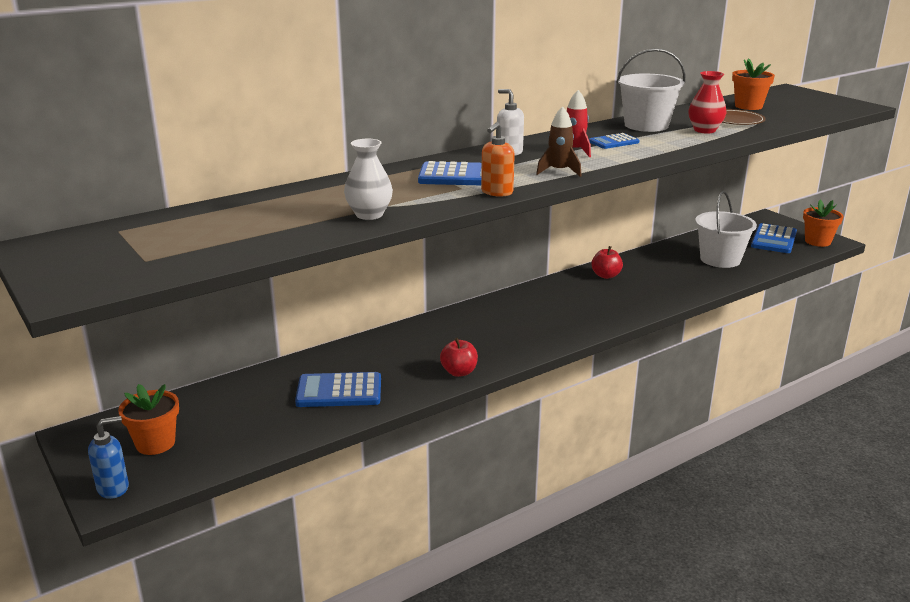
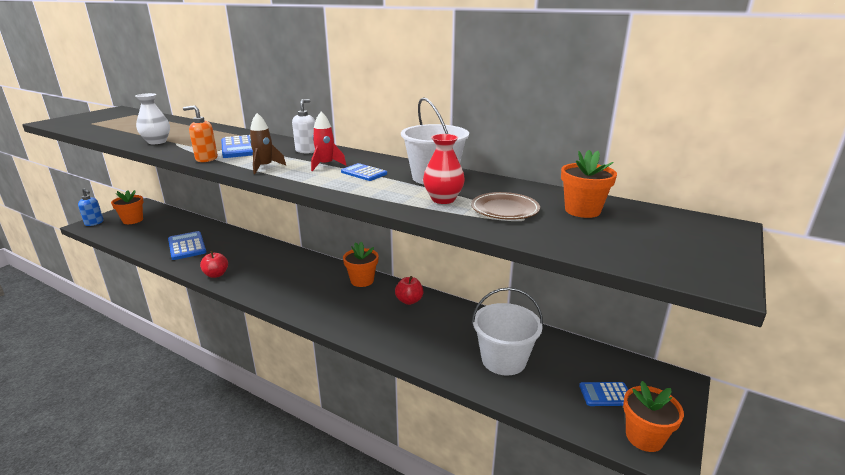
camera: 65 degrees right, 0 degrees up
blue calculator [751,223,797,253] -> blue calculator [579,382,628,406], size x0.60
none -> orange flower pot [343,242,379,287]

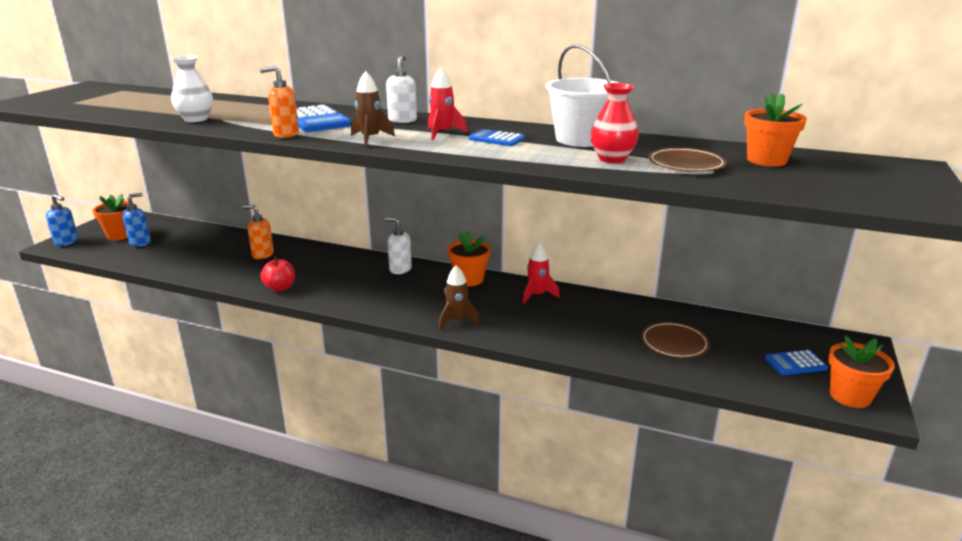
camera: 10 degrees left, 0 degrees up
blue calculator [168,231,206,260] -> none
red apple [395,276,423,305] -> red rocket [523,243,560,304]
white bucket [472,287,543,376] -> brown plate [641,322,710,358]
none -> blue soap dispenser [122,193,151,247]
none -> orange soap dispenser [243,205,274,259]
none -> white soap dispenser [385,218,412,274]
none -> brown rocket [438,265,480,330]

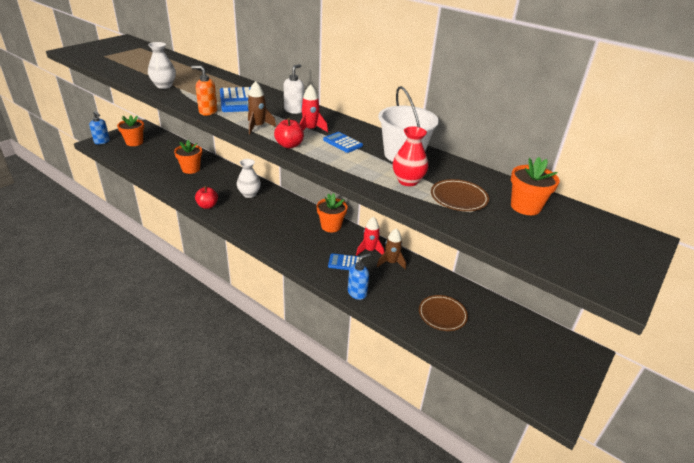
camera: 15 degrees right, 10 degrees up
blue soap dispenser [122,193,151,247] -> blue soap dispenser moved to [348,253,371,300]
orange soap dispenser [243,205,274,259] -> none
white soap dispenser [385,218,412,274] -> none
brown rocket [438,265,480,330] -> brown rocket moved to [377,229,406,270]
blue calculator [765,350,828,375] -> blue calculator moved to [328,253,360,270]
orange flower pot [828,335,895,408] -> orange flower pot moved to [174,140,202,174]
none -> white vase [237,159,261,198]
none -> red apple [274,118,304,148]

